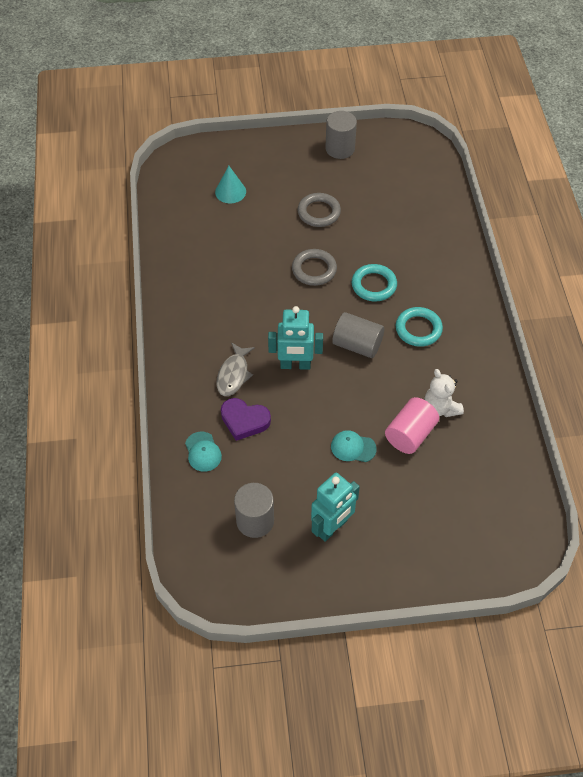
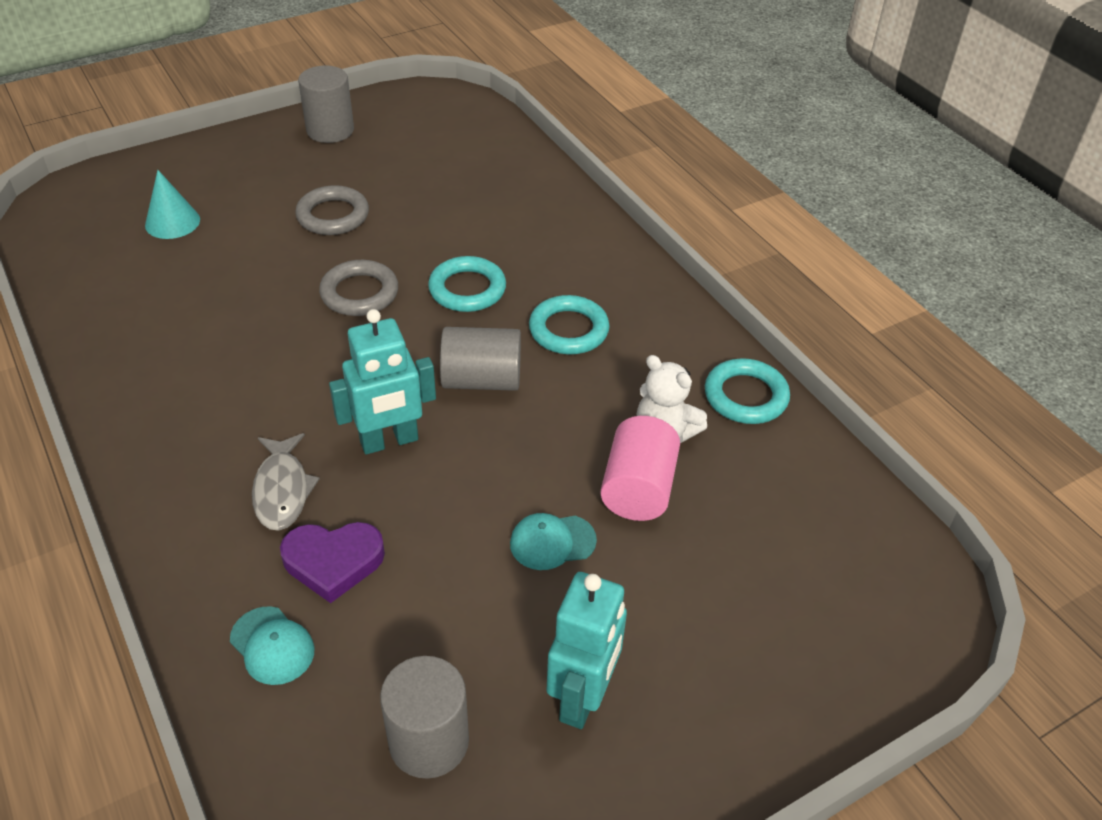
camera: 25 degrees left, 10 degrees down
none -> turquoise ring [705,358,790,424]

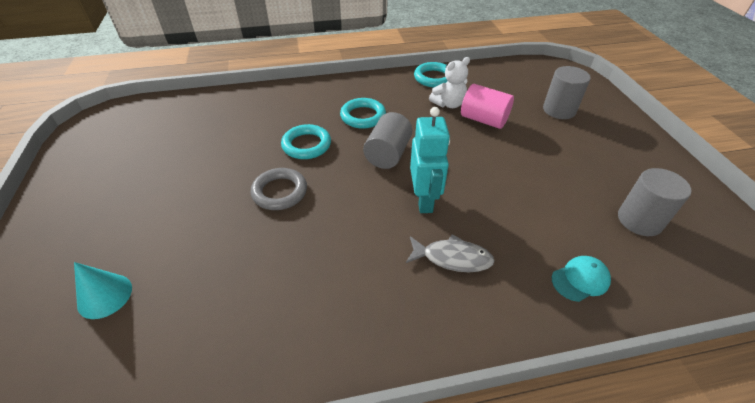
camera: 70 degrees left, 0 degrees up
purple heart [280,522,385,603] -> none
grey ring [295,185,369,235] -> none
grey cylinder [298,66,354,143] -> grey cylinder moved to [543,66,591,119]
turquoise cap [510,513,597,570] -> none
turquoise robot [546,572,627,729] -> none

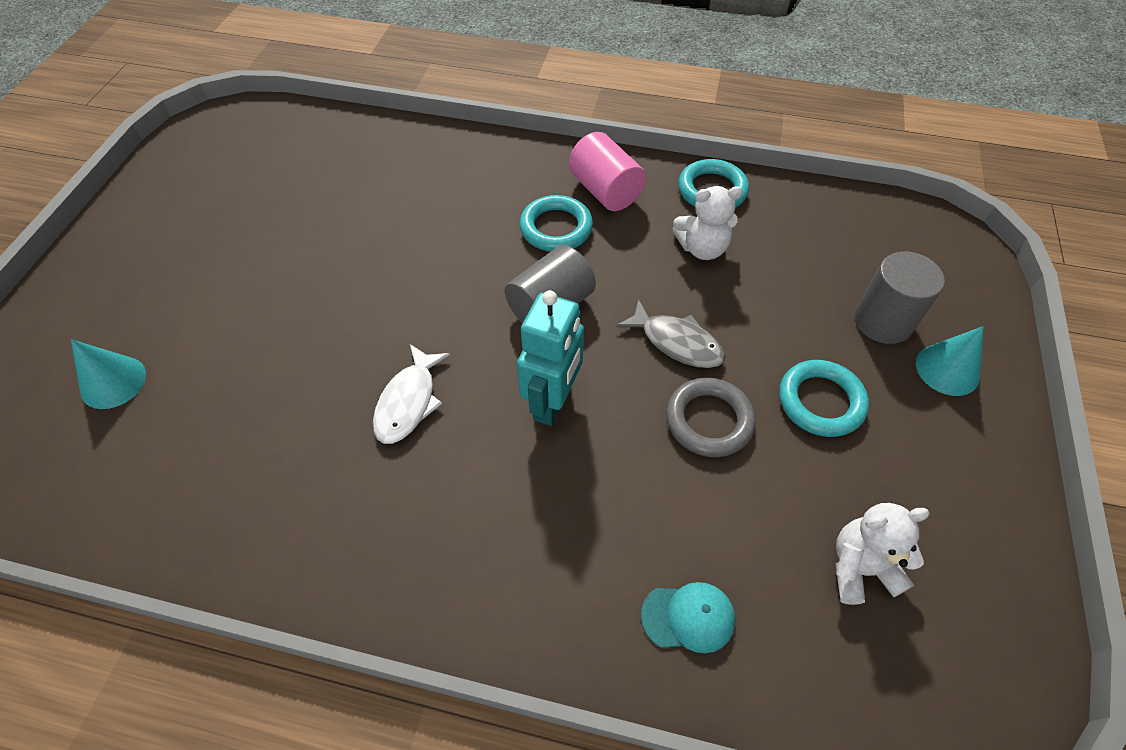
camera: 25 degrees right, 10 degrees up
grey ring [251,168,307,210] -> grey ring moved to [666,378,756,457]
turquoise ring [281,124,331,159] -> turquoise ring moved to [779,360,869,437]
grey fish [406,234,495,272] -> grey fish moved to [616,299,725,368]
pink cylinder [461,84,514,129] -> pink cylinder moved to [569,132,646,211]
grey cylinder [618,168,692,236] -> white teddy bear [836,503,930,605]
none -> white fish [373,344,450,444]
none -> turquoise cone [916,326,984,396]

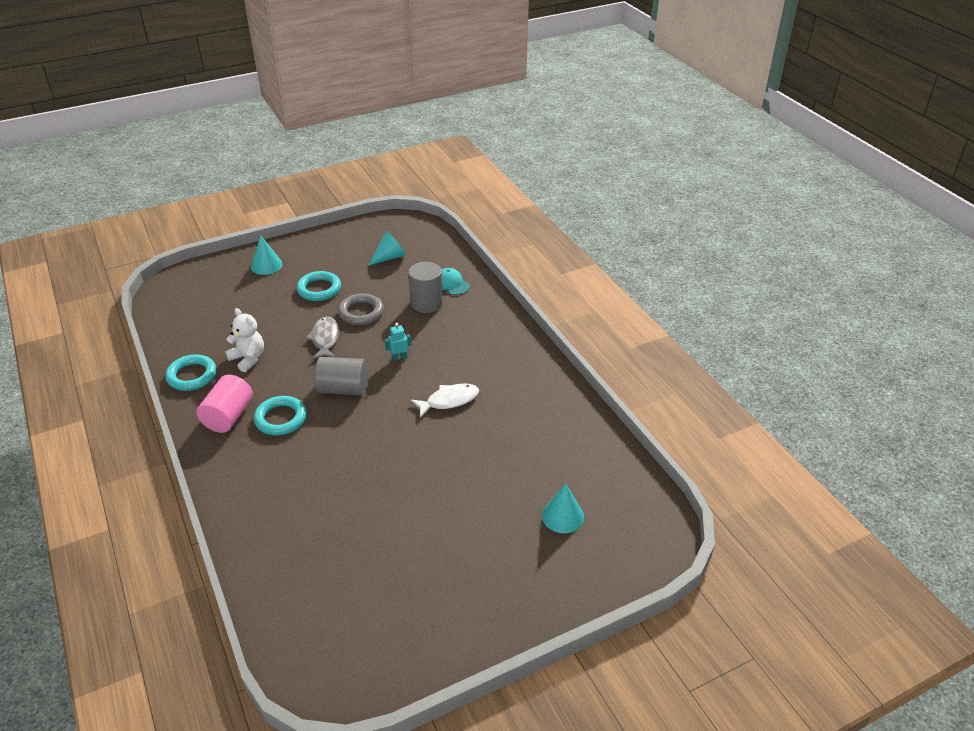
camera: 130 degrees left, 15 degrees down
turquoise robot [517,290,584,426] -> turquoise robot [385,323,411,361], size x0.49
white teddy bear [836,503,930,605] -> turquoise cone [368,231,406,266]
grey cylinder [855,252,945,344] -> grey cylinder moved to [408,262,443,313]

